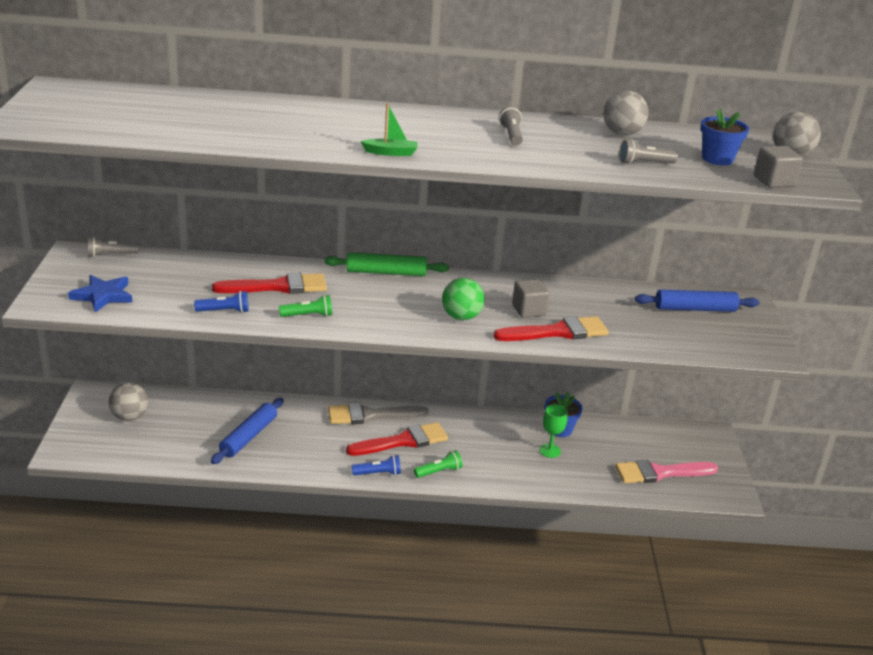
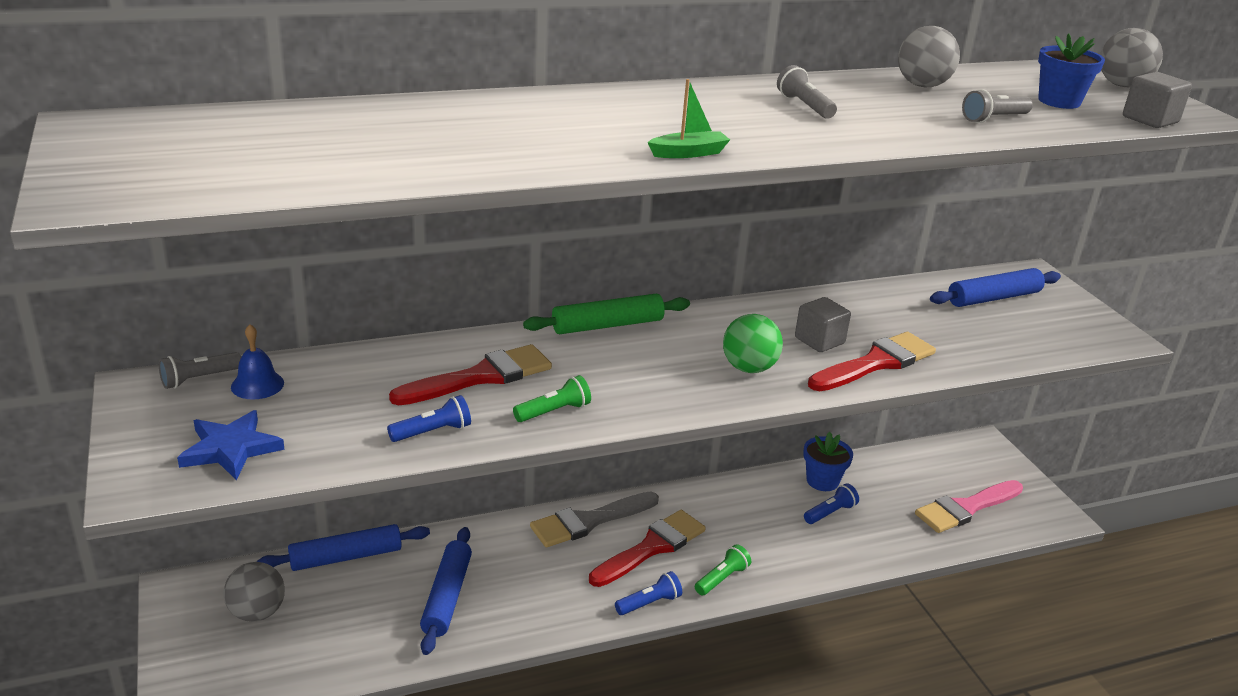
camera: 20 degrees left, 0 degrees up
green goblet [539,404,567,458] -> blue flashlight [804,483,859,524]
none -> blue bell [231,324,284,400]
none -> blue rolling pin [257,524,430,571]

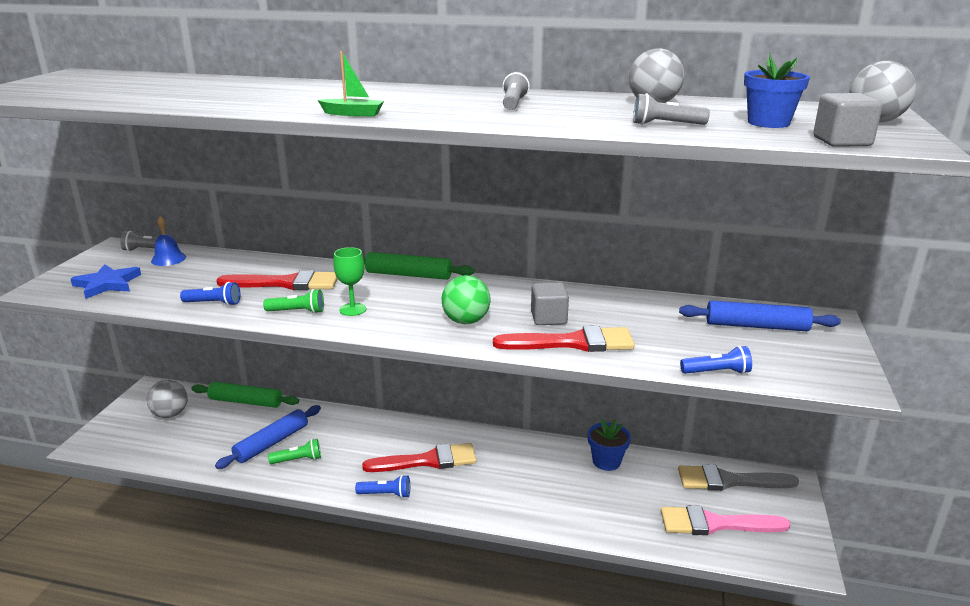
camera: 35 degrees right, 5 degrees down
blue rolling pin [257,524,430,571] -> green rolling pin [192,382,299,408]
grey brush [530,491,659,547] -> grey brush moved to [678,464,799,491]
green flashlight [695,544,751,596] -> green flashlight moved to [268,439,321,464]
blue flashlight [804,483,859,524] -> blue flashlight moved to [680,346,752,374]
none -> green goblet [333,247,367,316]

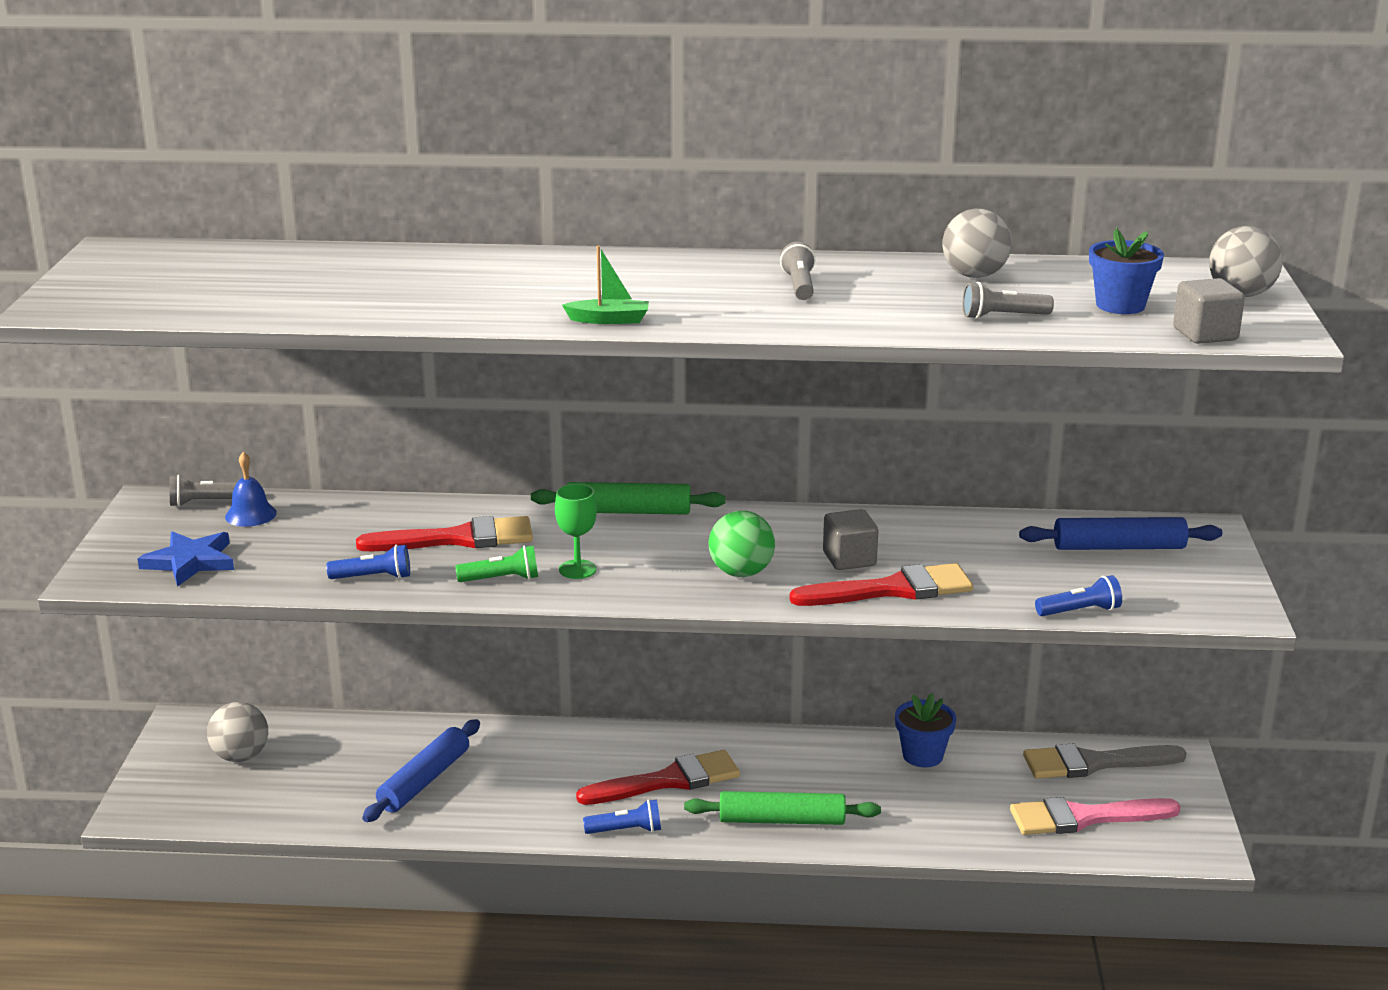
camera: 10 degrees left, 0 degrees up
green rolling pin [192,382,299,408] -> green rolling pin moved to [684,791,881,825]
green flashlight [268,439,321,464] -> none

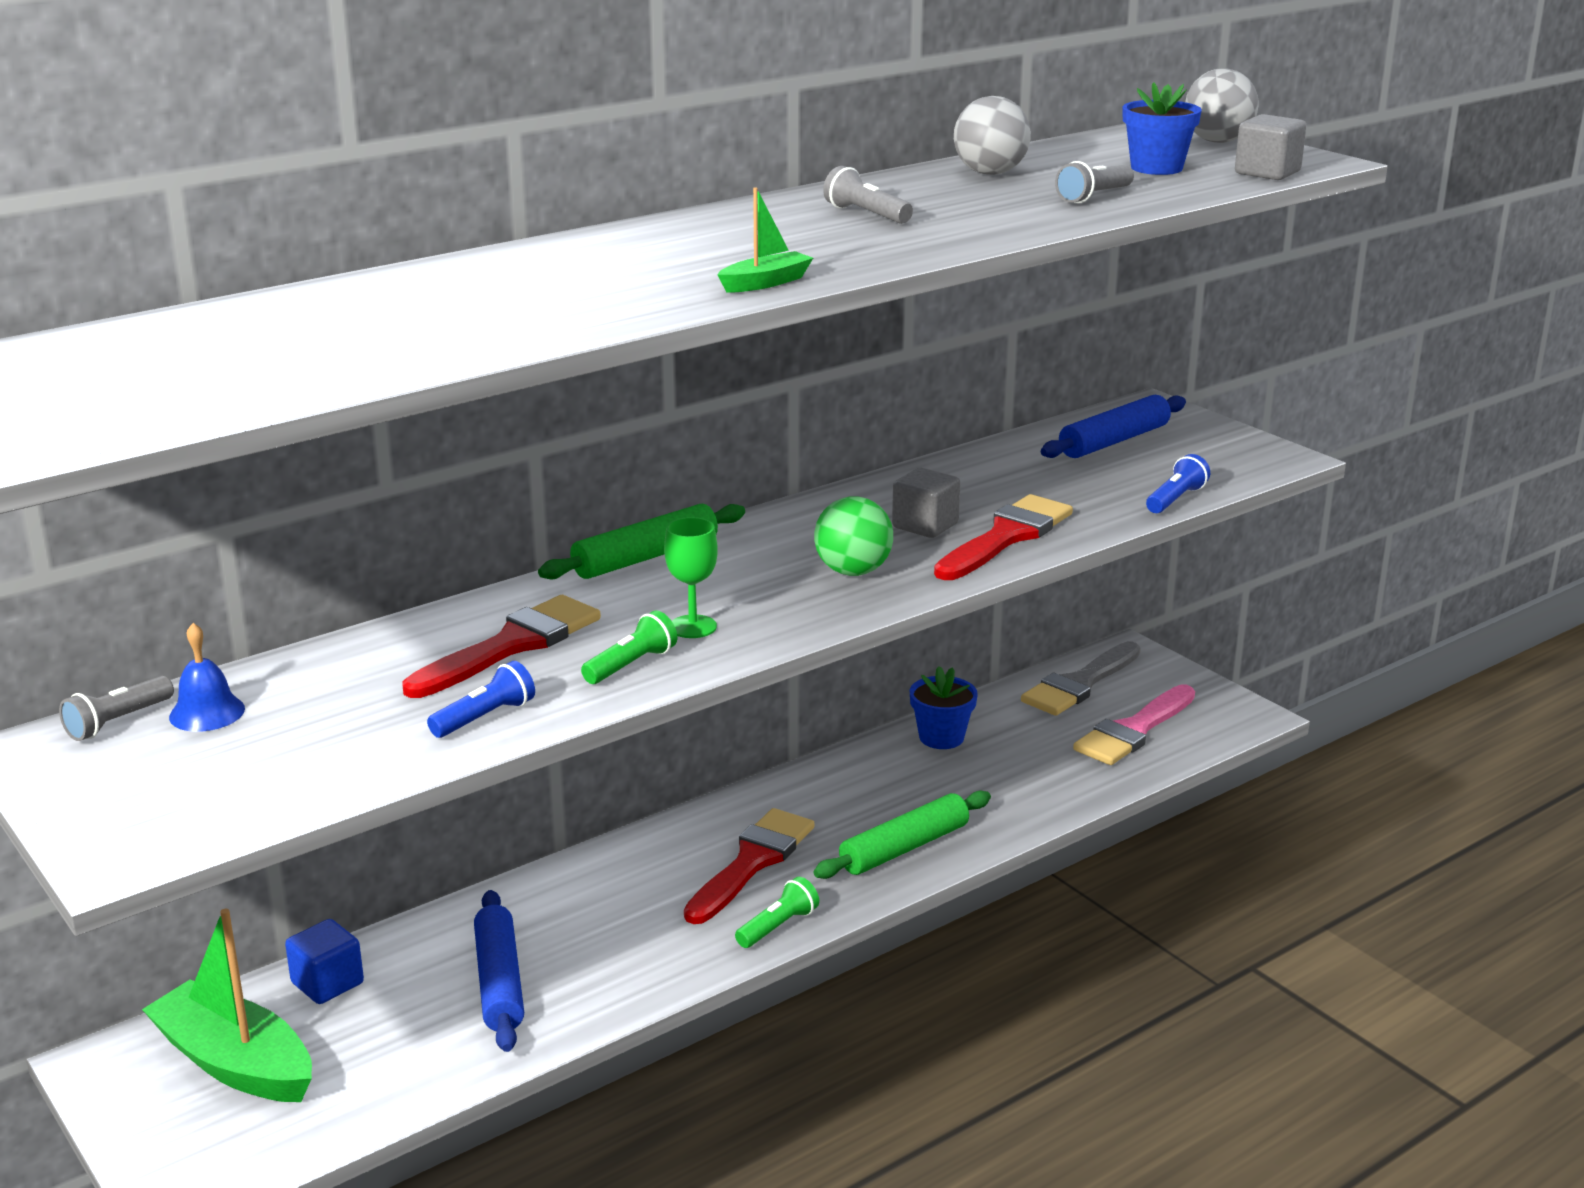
camera: 40 degrees left, 0 degrees up
blue star [137,531,234,587] -> none
grey ball [207,702,268,762] -> green boat [142,909,312,1102]
blue flashlight [583,799,661,834] -> green flashlight [735,877,819,948]
none -> blue cube [285,919,364,1004]

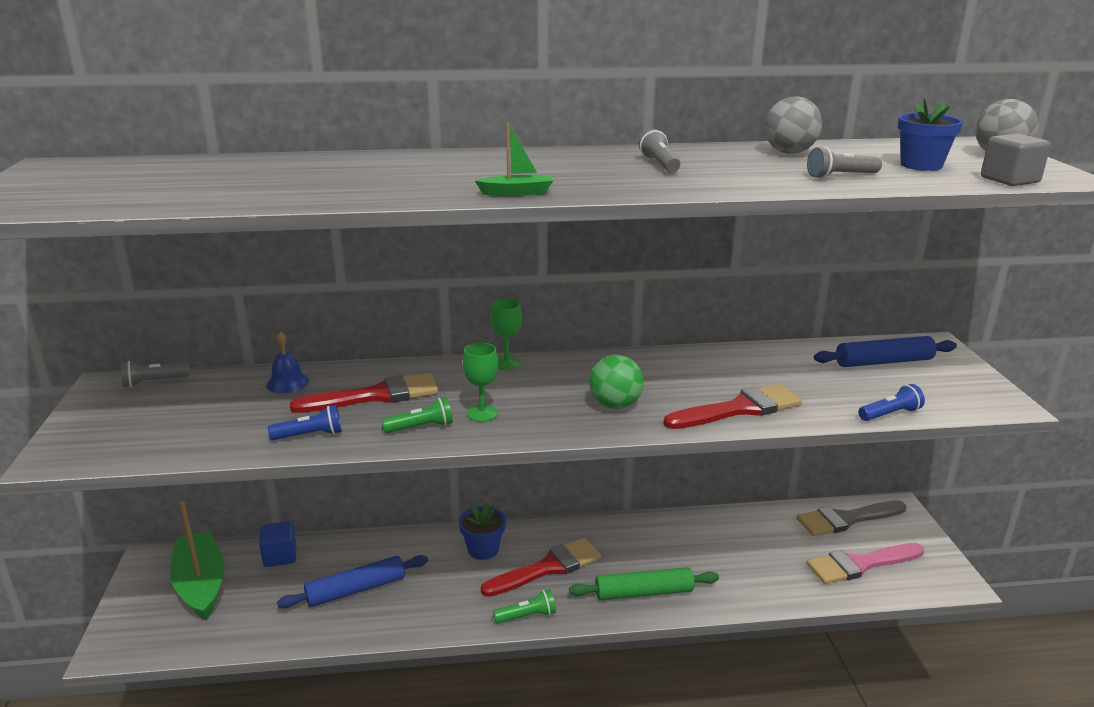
camera: 30 degrees right, 0 degrees up
blue bell [169,623,245,732] -> blue bell moved to [266,331,309,393]
blue rolling pin [474,890,524,1052] -> blue rolling pin turned 45 degrees clockwise [277,555,428,608]
green rolling pin [538,504,745,580] -> green goblet [490,299,522,370]
grey cube [892,467,960,538] -> none
blue flower pot [910,666,978,749] -> blue flower pot moved to [459,502,506,560]

